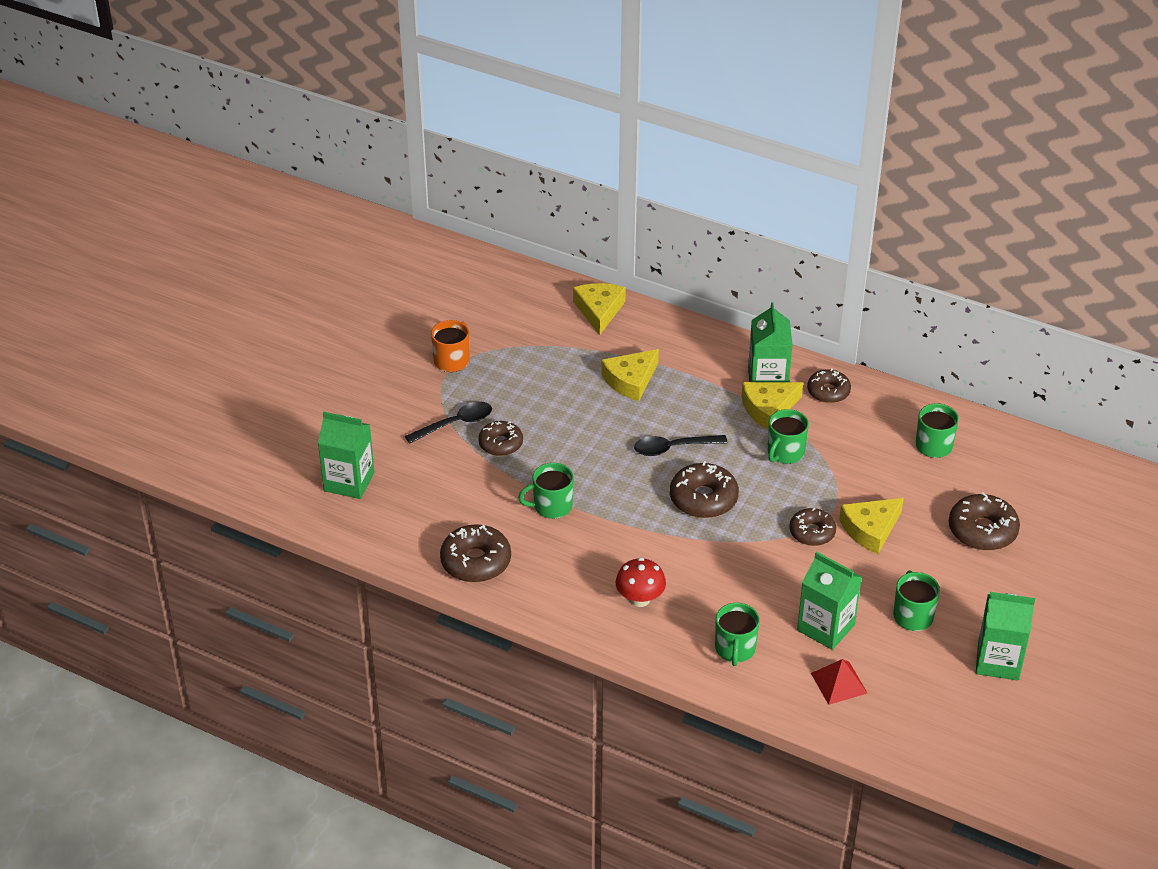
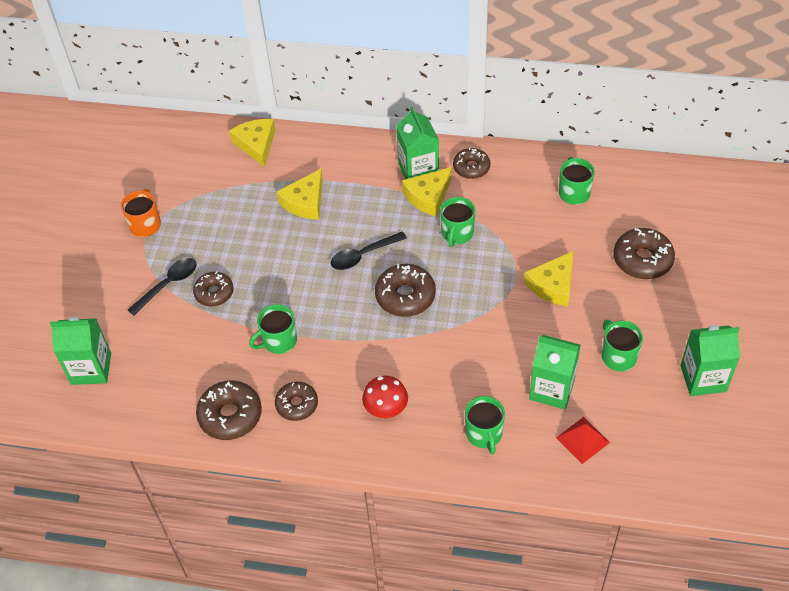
camera: 15 degrees left, 10 degrees up
brown donut [789,508,836,546] -> brown donut moved to [275,382,318,421]

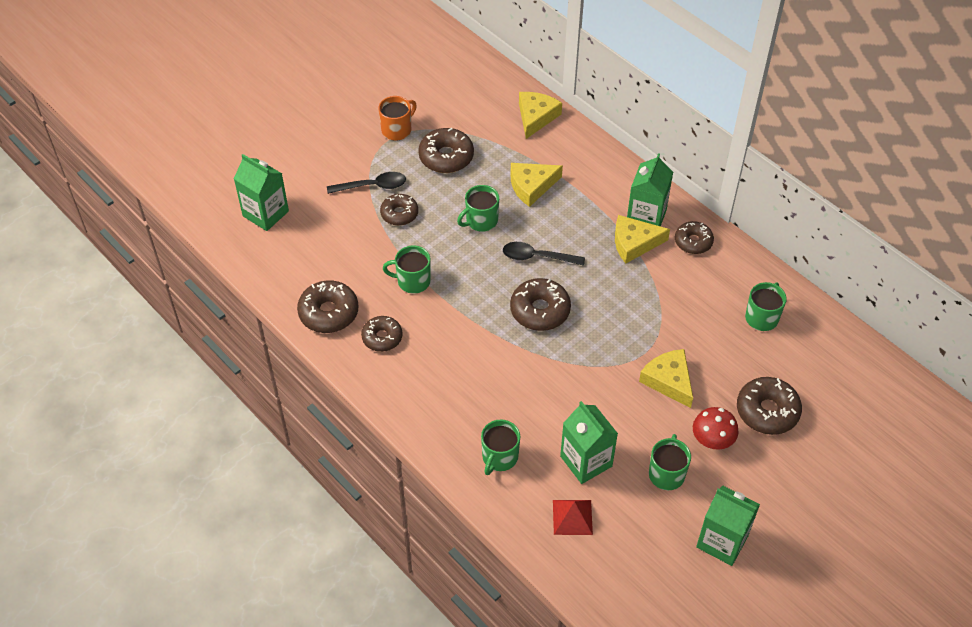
camera: 35 degrees right, 0 degrees up
red mushroom [362,376,408,418] -> red mushroom moved to [693,407,738,450]
green mug [440,197,475,247] -> green mug moved to [457,185,499,232]
yellow cheese [524,251,573,306] -> yellow cheese turned 75 degrees clockwise [639,349,693,408]
none -> brown donut [418,128,474,173]

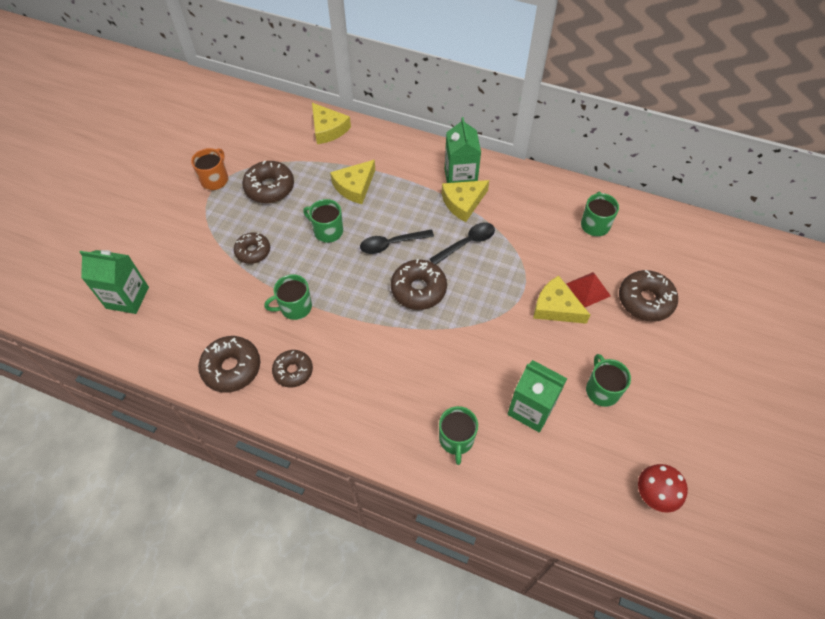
camera: 25 degrees left, 5 degrees up
black spoon [327,172,406,194] -> black spoon moved to [430,222,495,264]
green mug [457,185,499,232] -> green mug turned 90 degrees clockwise [303,199,343,243]
yellow cheese [519,92,562,139] -> yellow cheese turned 150 degrees clockwise [312,103,351,144]
red pyramid [553,500,593,535] -> red pyramid moved to [566,272,611,307]
brown donut [675,221,714,254] -> none
red mushroom [693,407,738,450] -> red mushroom moved to [638,464,688,513]
green carton [696,486,760,566] -> none

